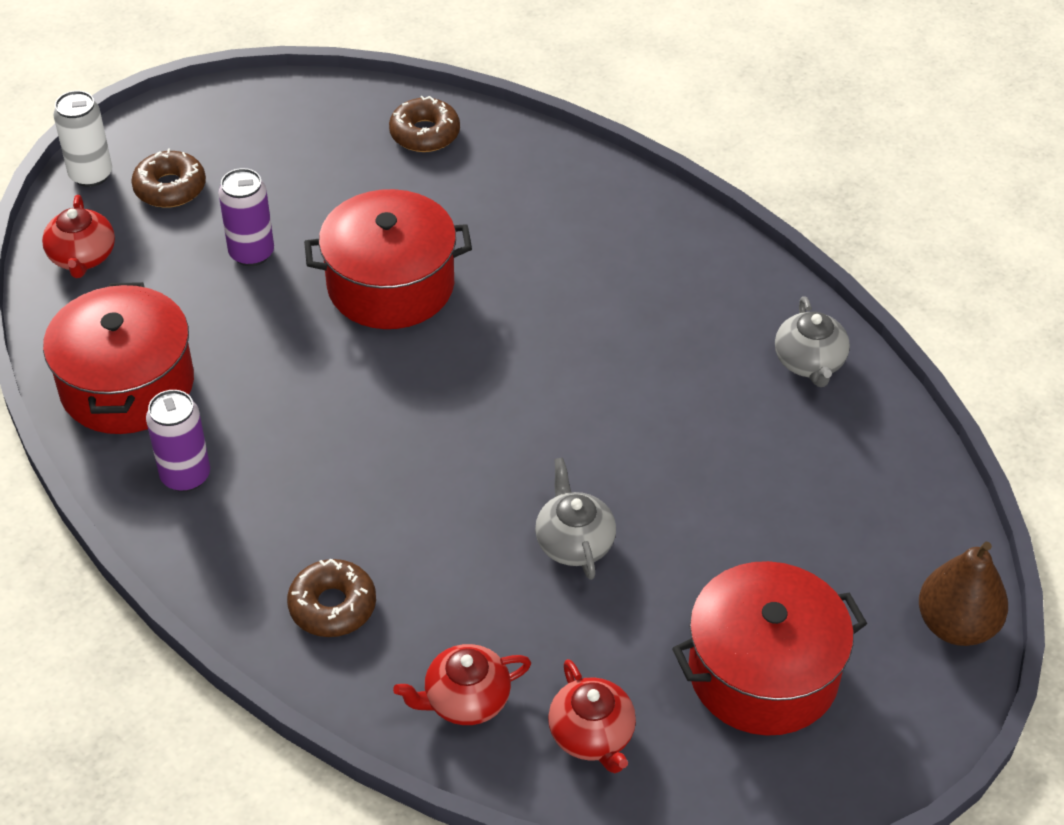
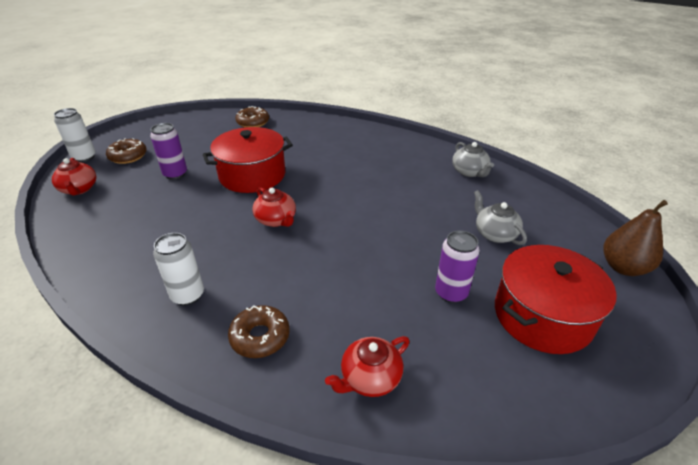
camera: 15 degrees left, 10 degrees down
red pot [43,282,194,434] -> none
purple can [146,390,210,492] -> purple can moved to [435,231,480,303]
grey teapot [535,458,616,580] -> grey teapot moved to [474,190,527,245]
red teapot [548,659,636,773] -> red teapot moved to [252,187,296,227]
none -> white can [153,233,204,306]

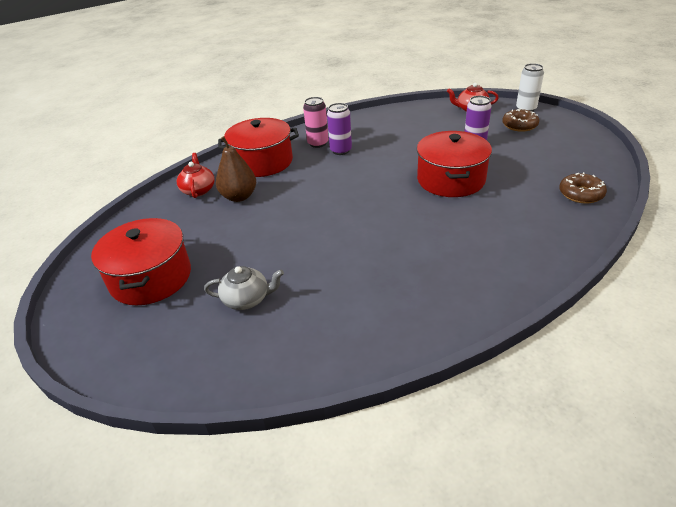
camera: 120 degrees right, 0 degrees up
white can [153,233,204,306] -> pink can [303,97,328,148]
brown donut [228,305,290,358] -> red pot [218,118,299,177]
red teapot [252,187,296,227] -> none
purple can [435,231,480,303] -> purple can moved to [327,103,352,155]
grey teapot [452,142,494,177] -> none
brown pear [603,200,668,276] -> brown pear moved to [216,136,256,202]

